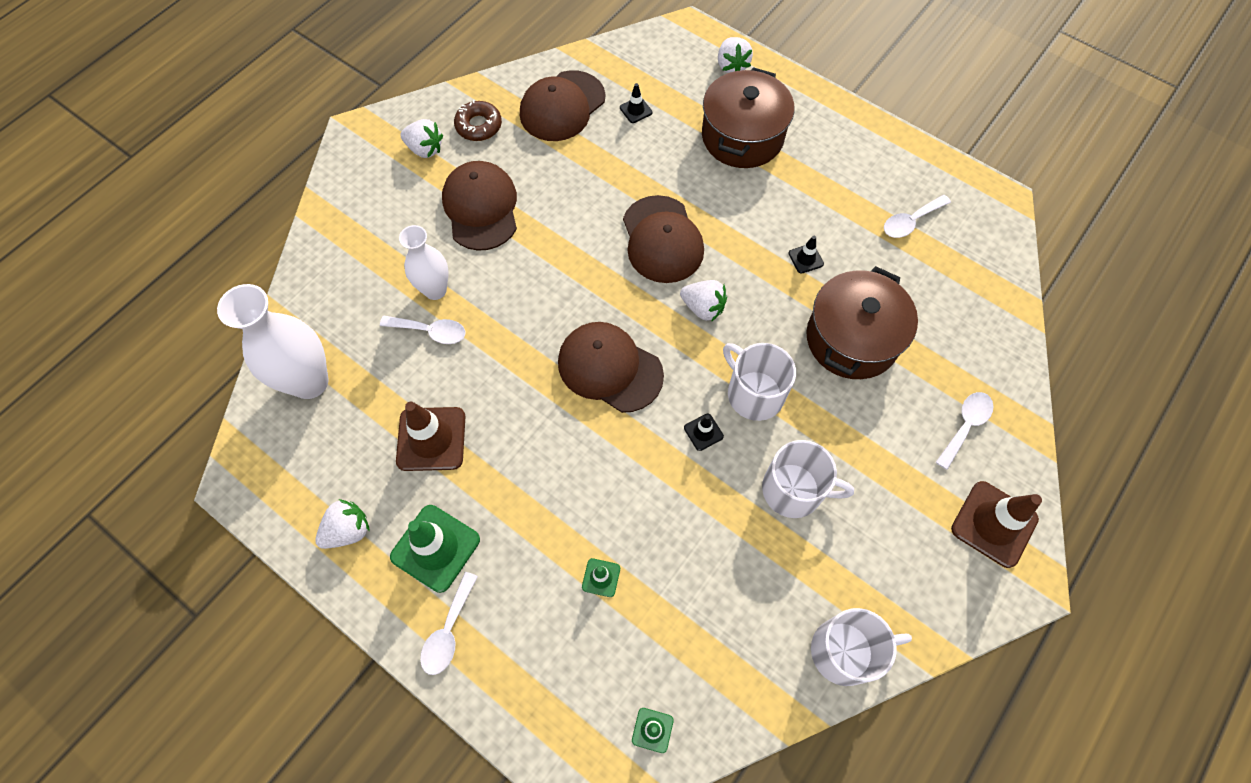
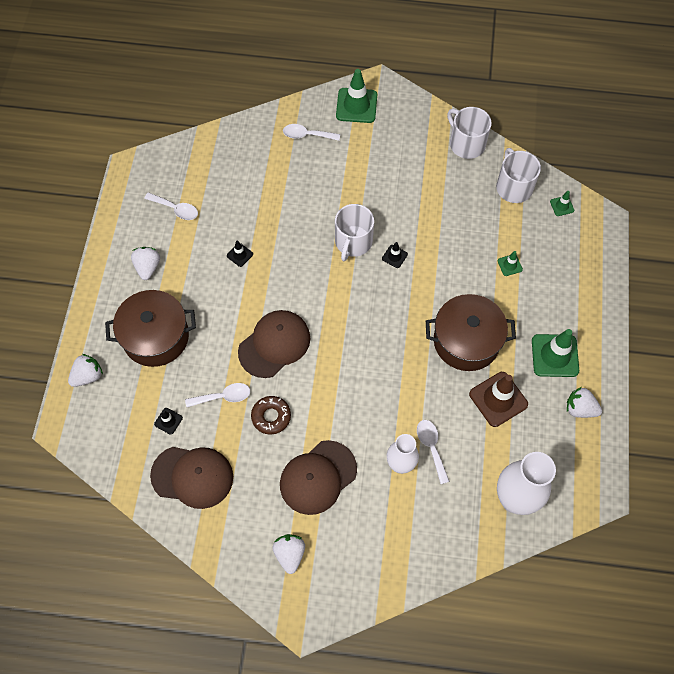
camera: 120 degrees left, 0 degrees up
white spoon [420,572,478,675] -> white spoon moved to [185,383,250,407]
brown donut [454,100,502,141] -> brown donut moved to [251,396,291,435]
brown cap [558,322,664,413] -> none
white strawberry [680,280,727,322] -> white strawberry moved to [131,247,160,280]
white mug [762,440,854,518] -> white mug moved to [496,148,541,203]
brown pot [806,266,918,379] -> brown pot moved to [426,294,516,371]
brown traffic cone [951,481,1042,568] -> green traffic cone [336,69,377,123]

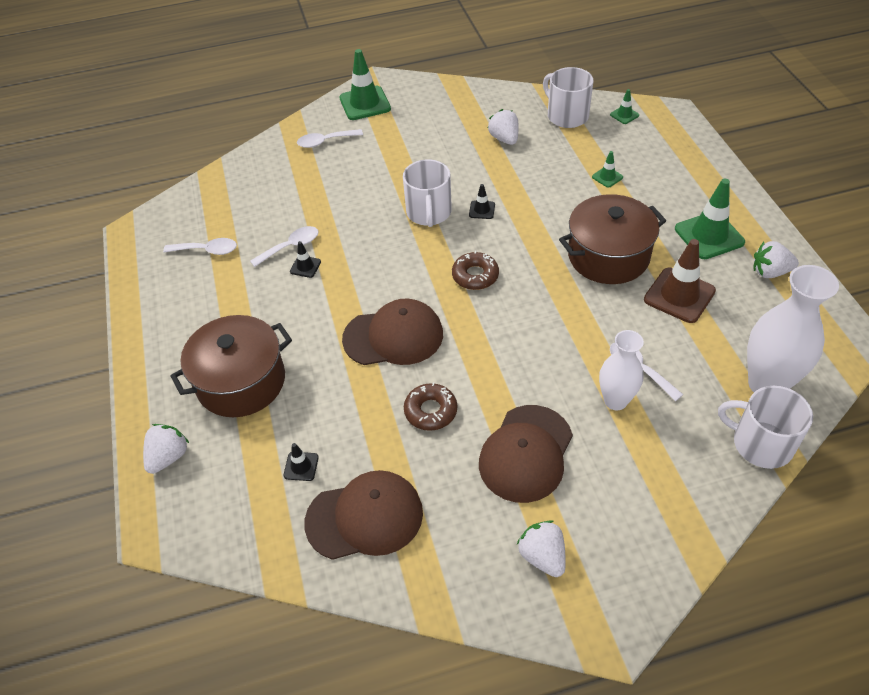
camera: 20 degrees left, 15 degrees down
white strawberry [131,247,160,280] -> white strawberry moved to [488,109,518,145]
white spoon [185,383,250,407] -> white spoon moved to [250,226,319,267]
brown cap [238,310,310,378] -> brown cap turned 60 degrees clockwise [342,299,443,365]
white mug [447,107,491,159] -> white mug moved to [718,386,813,469]
none -> brown donut [452,251,499,290]

